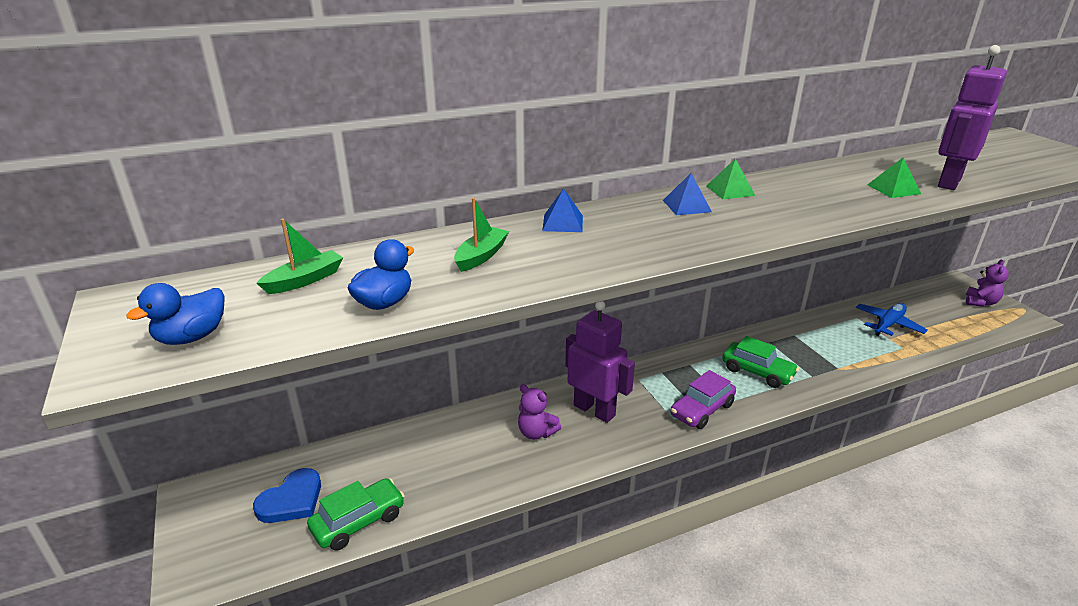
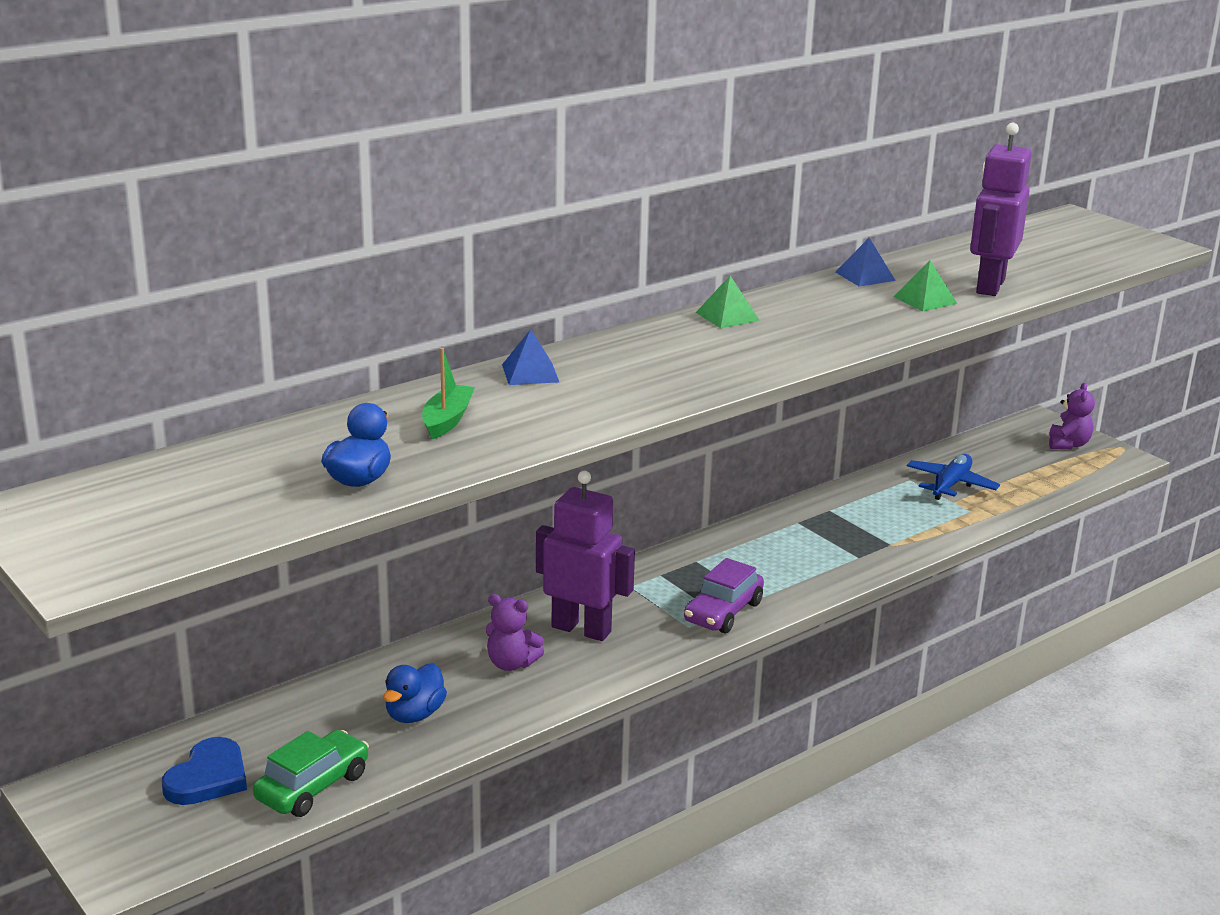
camera: 15 degrees left, 5 degrees down
blue duck [126,283,224,345] -> blue duck moved to [383,663,447,723]
green boat [257,218,343,294] -> none
blue pyramid [663,173,712,215] -> blue pyramid moved to [835,238,896,287]
green car [722,336,799,388] -> none

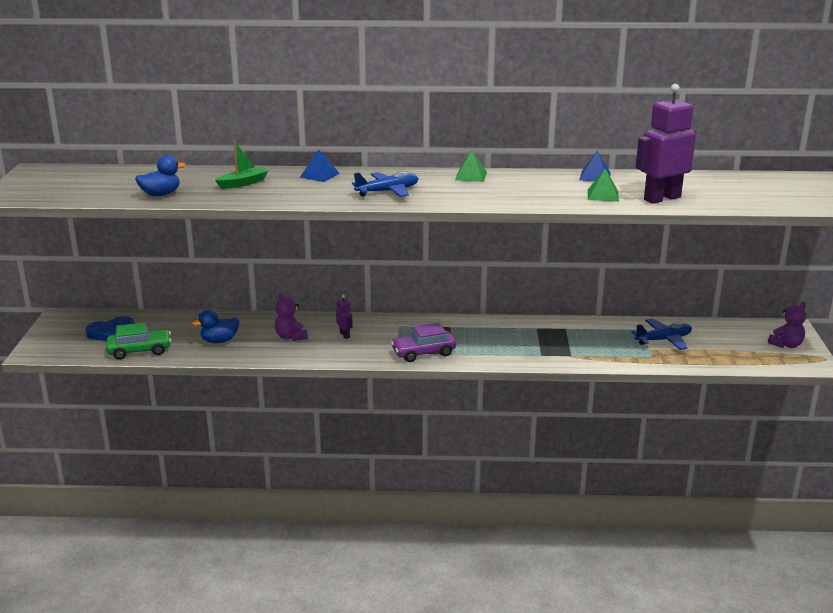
camera: 40 degrees right, 0 degrees up
purple robot [536,471,635,641] -> purple robot [336,295,353,339], size x0.44
none -> blue plane [352,172,419,197]

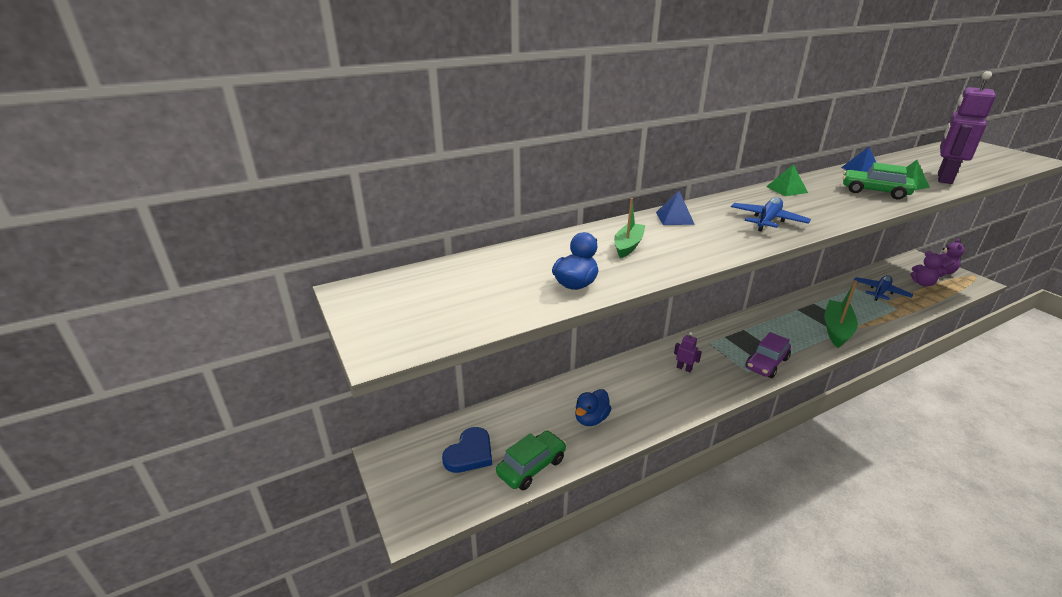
camera: 30 degrees left, 5 degrees up
purple teddy bear [275,293,308,341] -> purple teddy bear moved to [911,251,948,286]
none -> green boat [824,280,858,348]
none -> green car [843,163,915,199]

